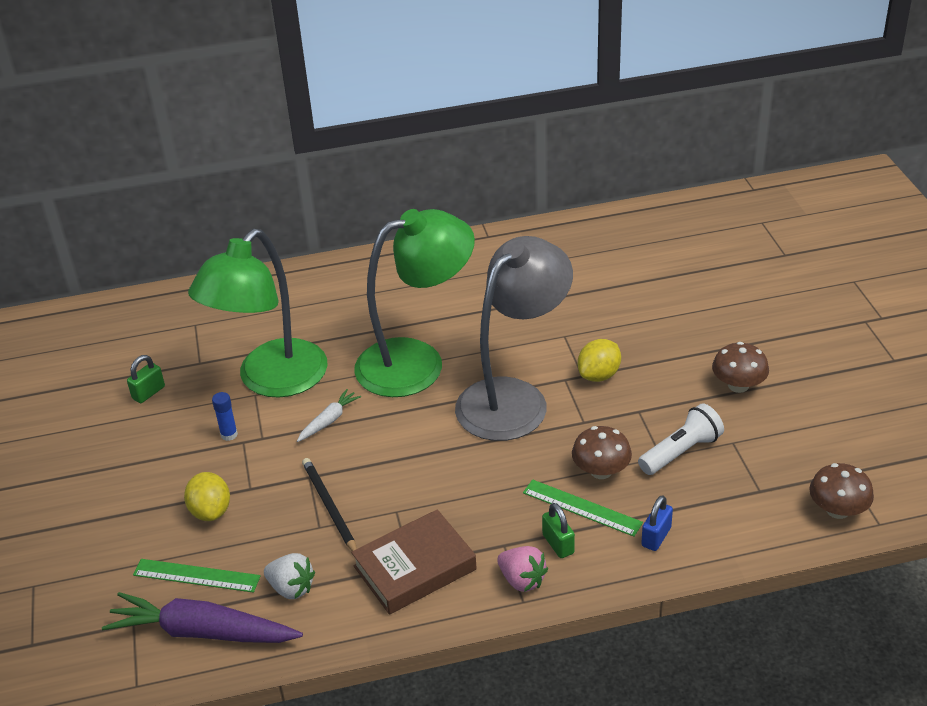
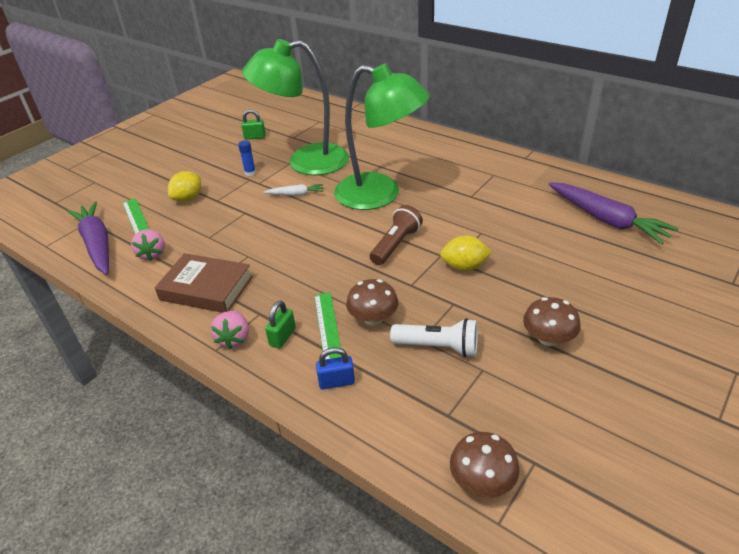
camera: 50 degrees right, 0 degrees up
white strawberry [264,553,315,599] -> pink strawberry [131,229,165,261]
black pencil [302,458,357,551] -> none
grey lamp [455,236,573,441] -> brown flashlight [370,205,423,265]
none -> purple carrot [548,183,679,245]

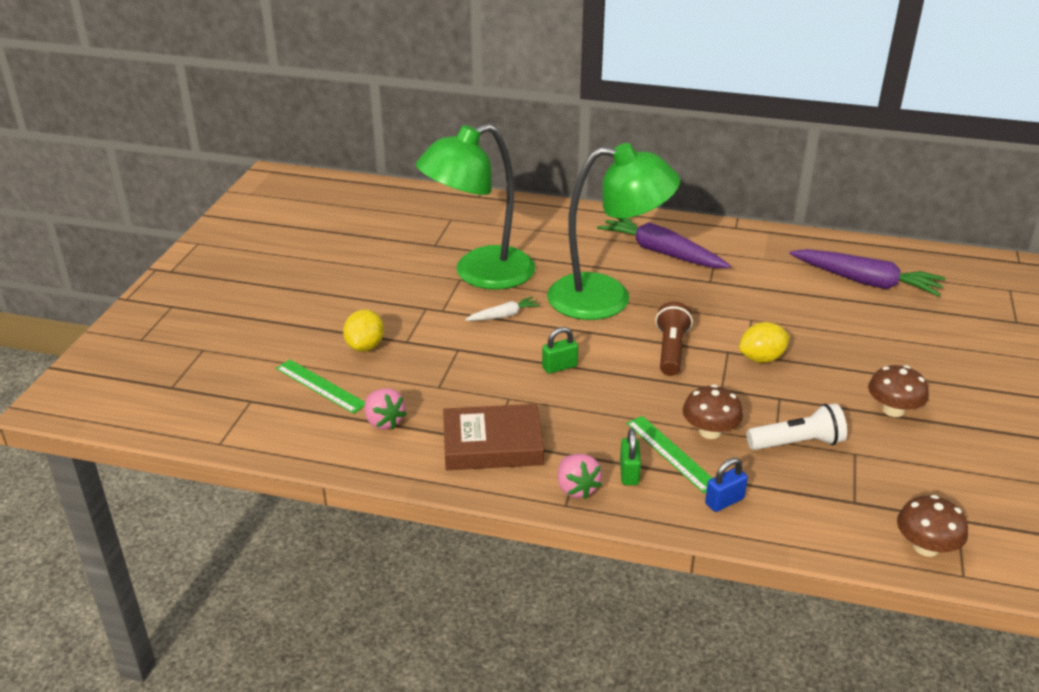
camera: 25 degrees left, 5 degrees down
purple carrot [67,201,109,275] -> purple carrot moved to [597,218,731,268]
blue glue stick [238,140,256,176] -> none
green padlock [241,109,266,140] -> green padlock moved to [542,327,578,374]

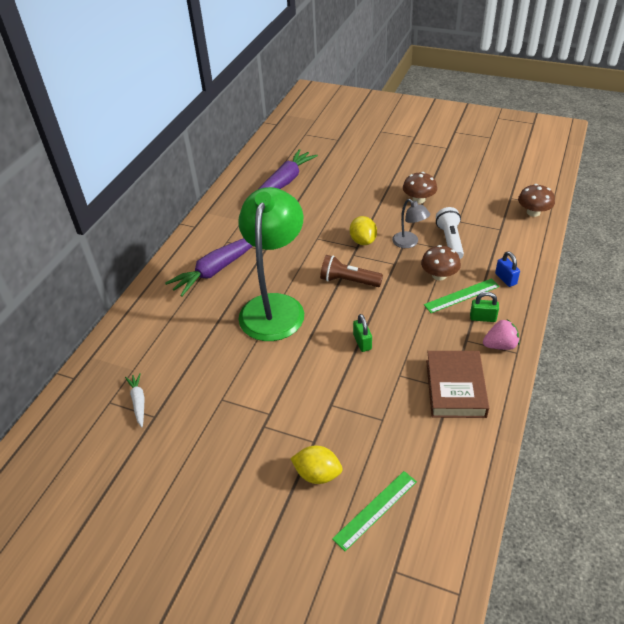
camera: 80 degrees left, 10 degrees up
pink strawberry [365,388,406,430] -> none
green lamp [416,124,535,290] -> none
white carrot [465,297,540,321] -> white carrot moved to [125,373,145,427]
none -> grey lamp [392,199,430,248]

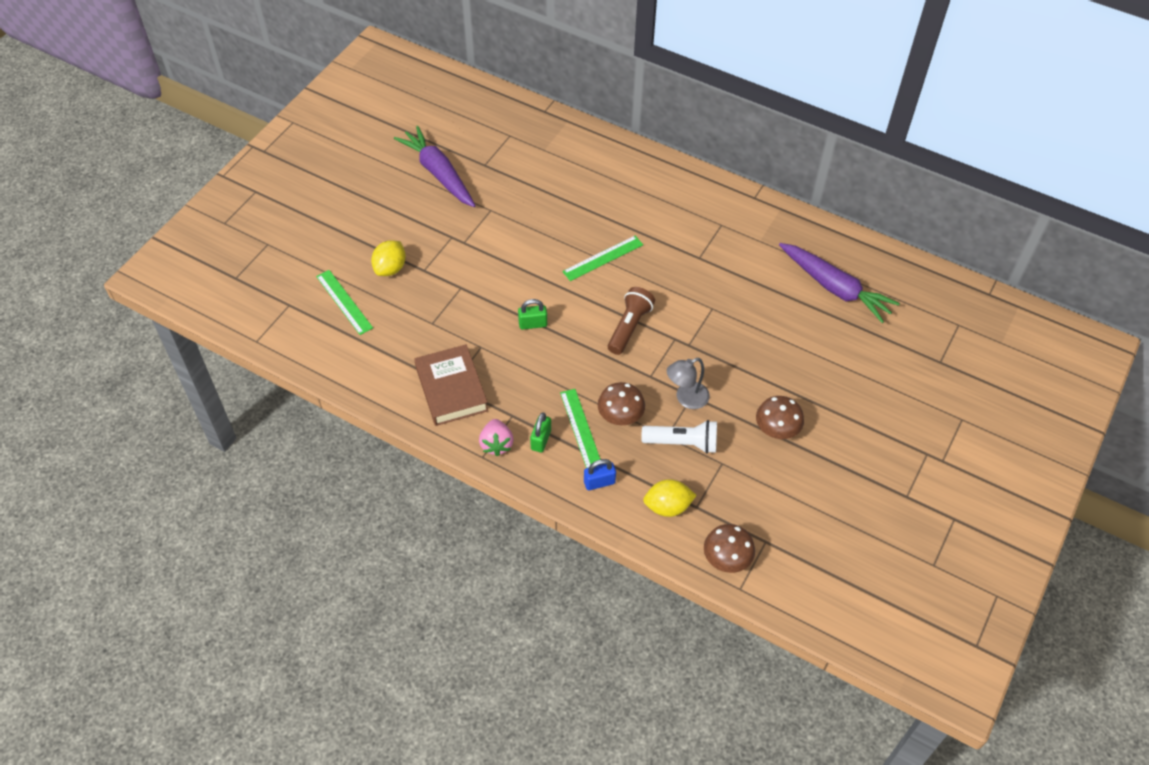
camera: 95 degrees right, 10 degrees up
white carrot [125,373,145,427] -> none
purple carrot [165,238,253,297] -> purple carrot moved to [394,126,476,207]
green lamp [238,187,304,341] -> green ruler [562,236,643,281]
yellow lemon [350,216,377,245] -> yellow lemon moved to [643,479,697,517]
brown book [426,351,489,418] -> brown book turned 60 degrees clockwise [414,344,488,426]

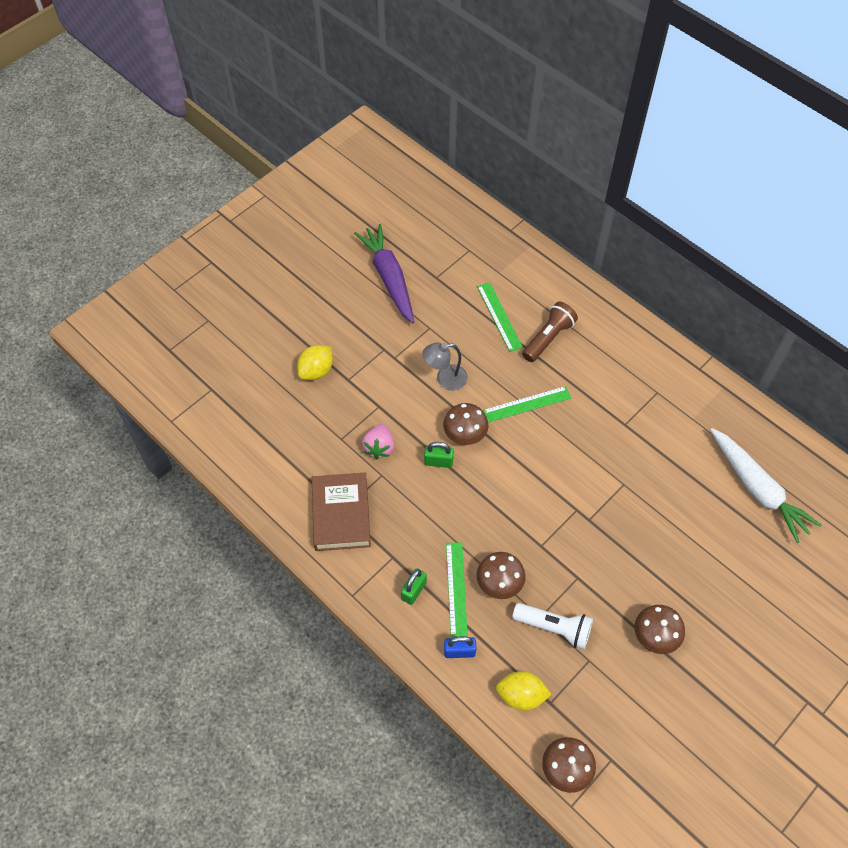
camera: 15 degrees right, 5 degrees up
green ruler [316,270,373,335] -> green ruler moved to [477,282,523,352]
pink strawberry [479,419,514,456] -> pink strawberry moved to [362,424,394,459]
brown flashlight [608,287,655,355] -> brown flashlight moved to [522,302,578,362]
grey lamp [667,358,710,409] -> grey lamp moved to [423,343,468,391]
purple carrot [779,243,900,323] -> white carrot [710,428,822,543]
none -> brown mushroom [443,403,488,445]

